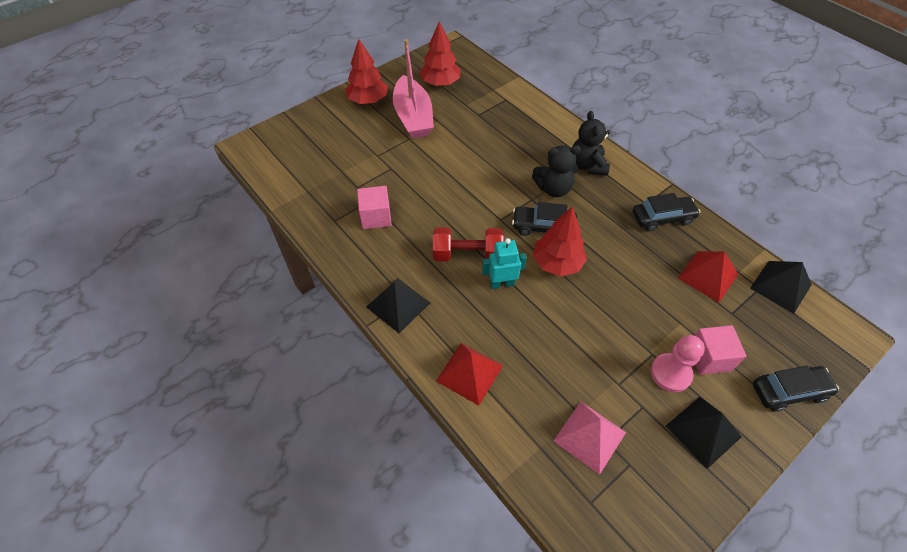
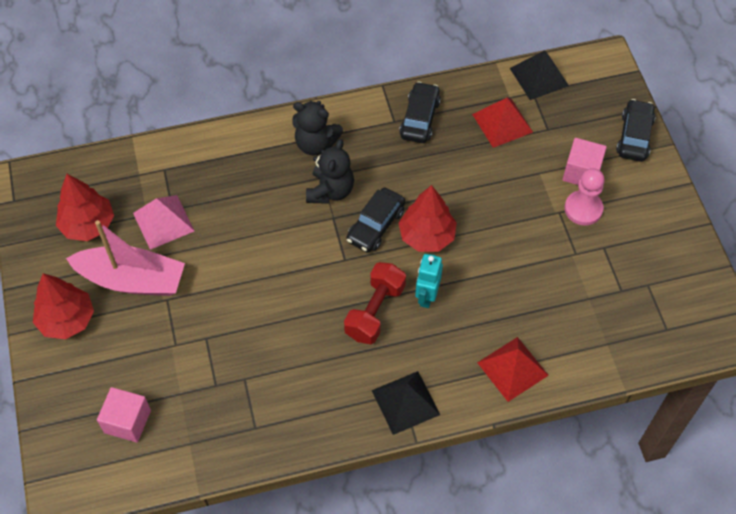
camera: 65 degrees left, 5 degrees up
pink cube [357,186,392,229] -> pink cube moved to [97,387,151,443]
pink pyramid [553,402,626,475] -> pink pyramid moved to [133,195,194,250]
black pyramid [666,397,742,469] -> none

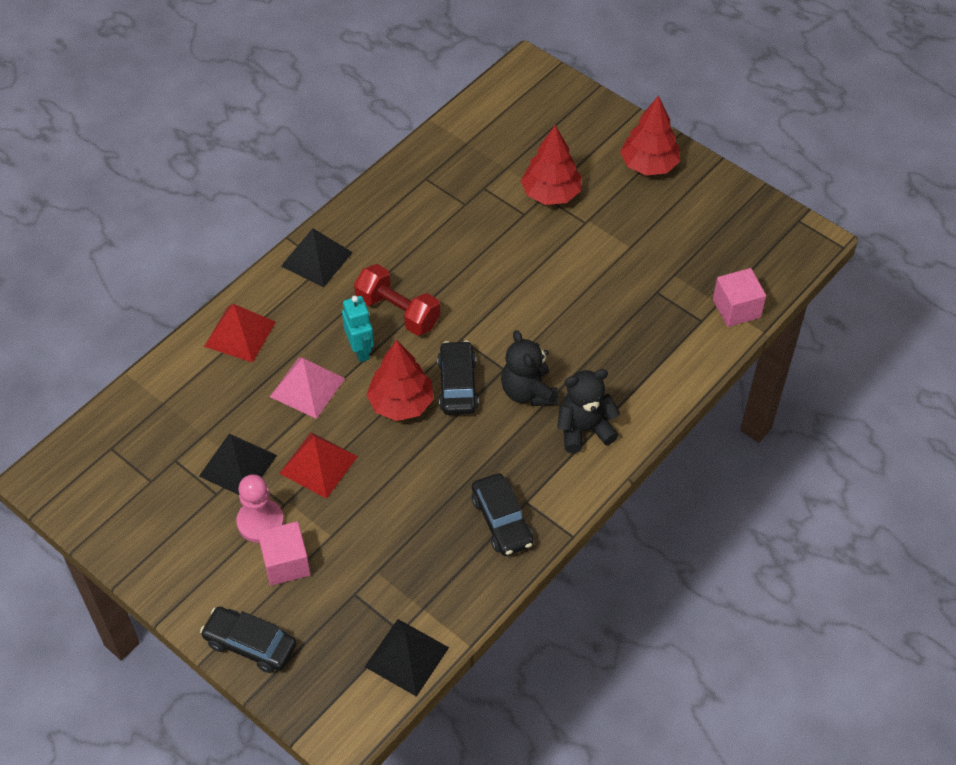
camera: 145 degrees right, 5 degrees down
red tree [56,174,114,241] -> red tree moved to [521,125,581,205]
pink boat [66,220,185,296] -> none
pink cube [97,387,151,443] -> pink cube moved to [713,268,766,327]
pink pyramid [133,195,194,250] -> pink pyramid moved to [270,357,345,419]
red dumbbell [344,262,406,344] -> red dumbbell turned 45 degrees counterclockwise [354,264,440,336]
red pyramid [472,98,533,148] -> red pyramid moved to [279,432,358,499]
black car [616,99,656,162] -> black car turned 135 degrees clockwise [200,607,296,673]
none -> black pyramid [199,434,277,495]

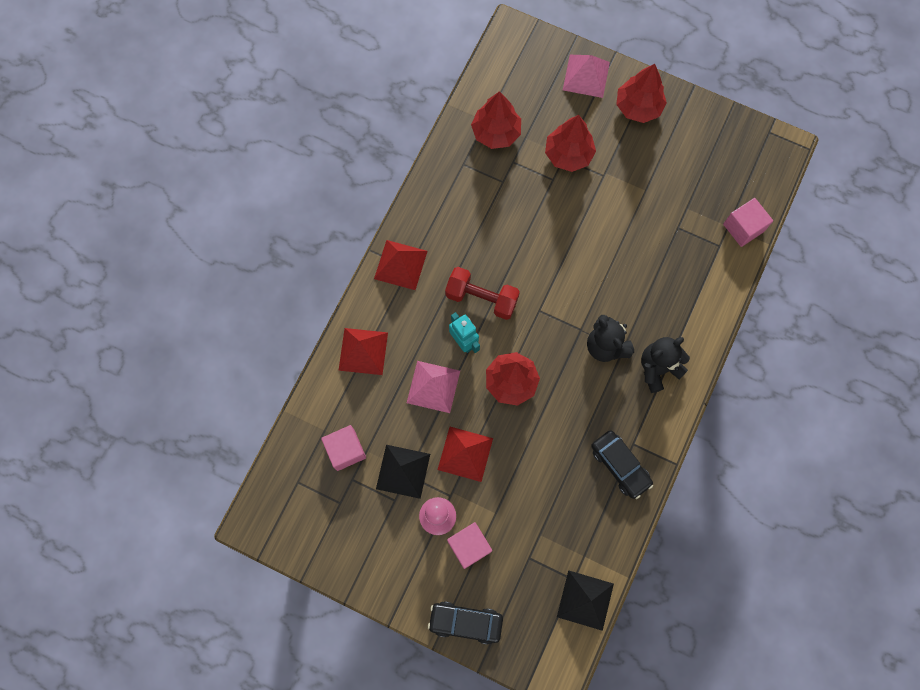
camera: 15 degrees left, 20 degrees up
black pyramid [281,228,353,287] -> red pyramid [374,240,427,290]
black car [437,340,479,415] -> none
none -> pink cube [321,425,366,471]
none -> red tree [471,91,521,149]
none -> pink pyramid [563,55,610,98]

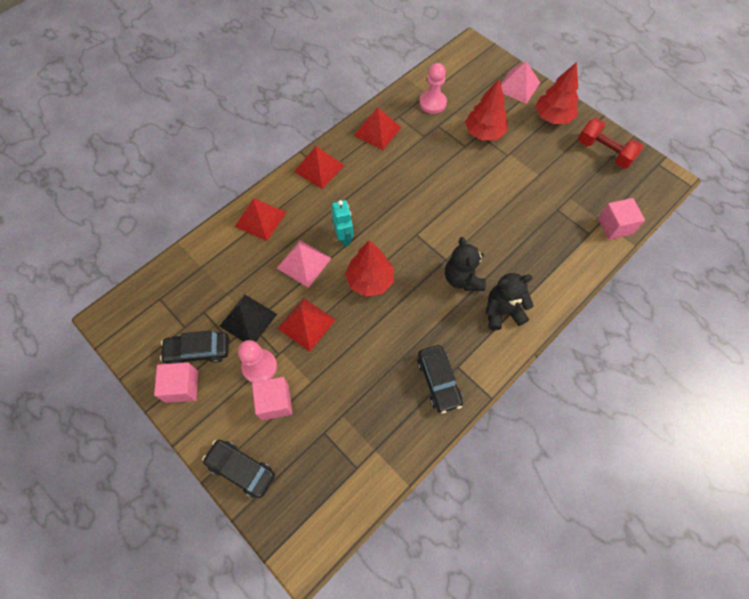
camera: 20 degrees right, 10 degrees down
pink cube [321,425,366,471] -> pink cube moved to [154,362,198,403]
red dumbbell [445,267,520,320] -> red dumbbell moved to [578,118,644,169]
red tree [471,91,521,149] -> pink pawn [419,63,447,114]
black pyramid [557,570,614,631] -> none
none -> black car [160,330,229,364]
none -> red pyramid [354,107,401,150]

